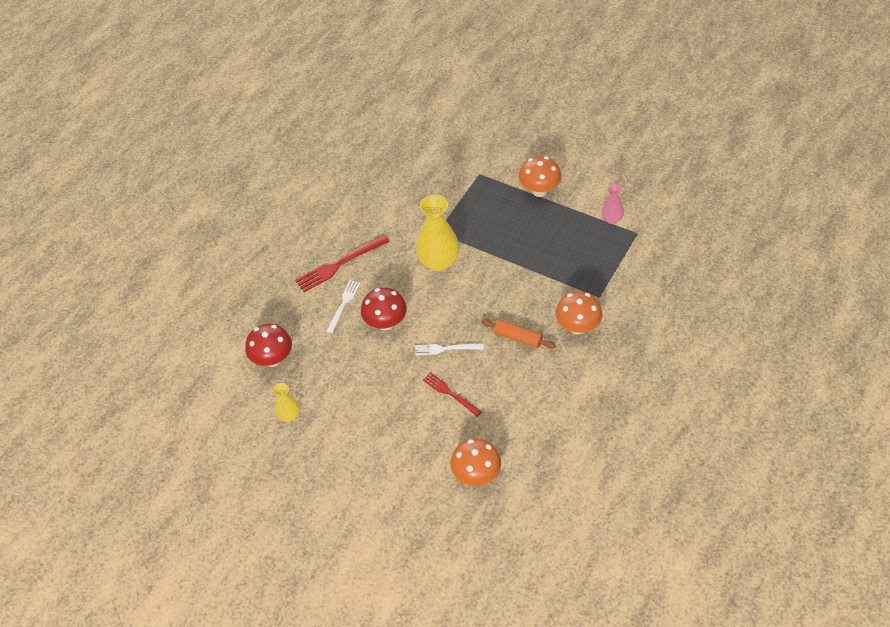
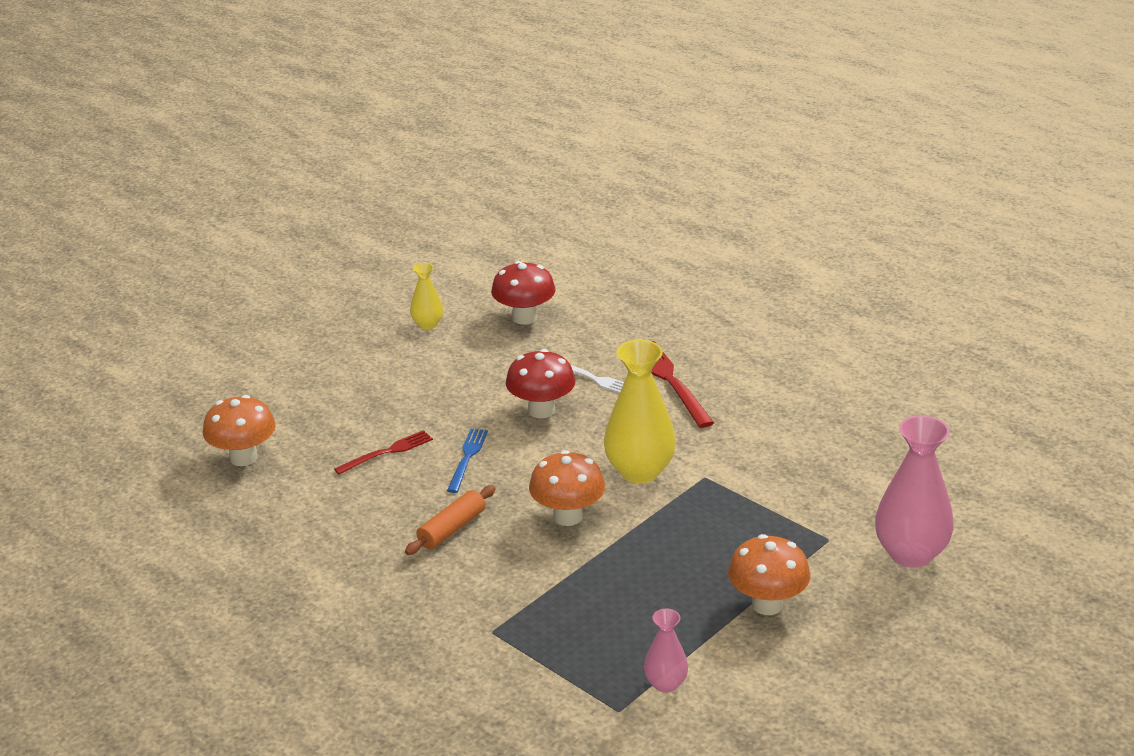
camera: 100 degrees right, 20 degrees down
white fork [415,344,484,355] -> blue fork [447,429,488,493]
orange mushroom [555,291,602,335] -> orange mushroom moved to [529,450,605,526]
none -> pink vase [875,415,954,568]

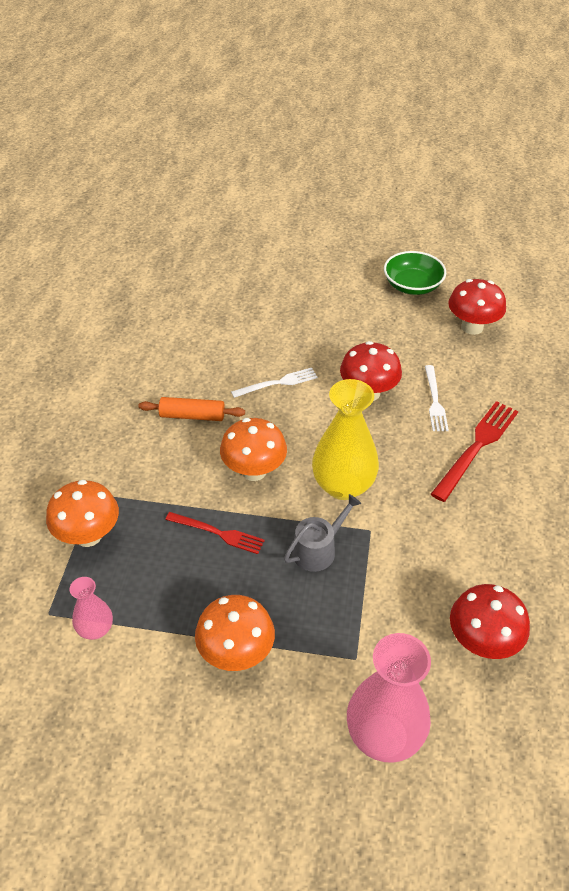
camera: 55 degrees right, 15 degrees up
orange mushroom [203,395,276,466] -> orange mushroom moved to [46,480,119,547]
red fork [334,430,433,475] -> red fork moved to [165,512,265,554]
yellow vase [410,263,443,330] -> green bowl [384,251,446,295]
blue fork [447,429,488,493] -> white fork [231,368,318,398]
none -> grey watering can [284,494,361,572]
none -> red mushroom [450,584,530,659]

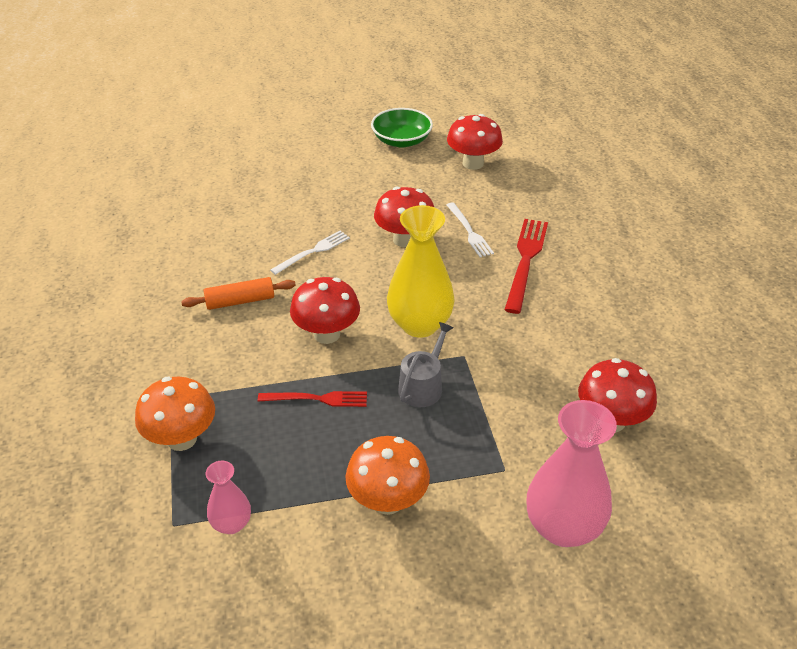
camera: 20 degrees left, 5 degrees down
orange mushroom [220,418,287,481] -> red mushroom [290,277,360,344]

